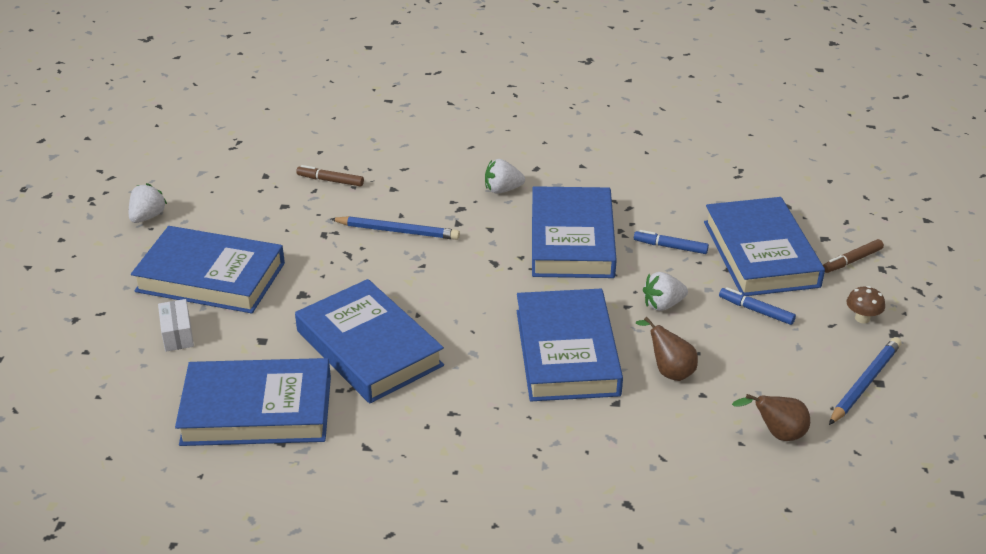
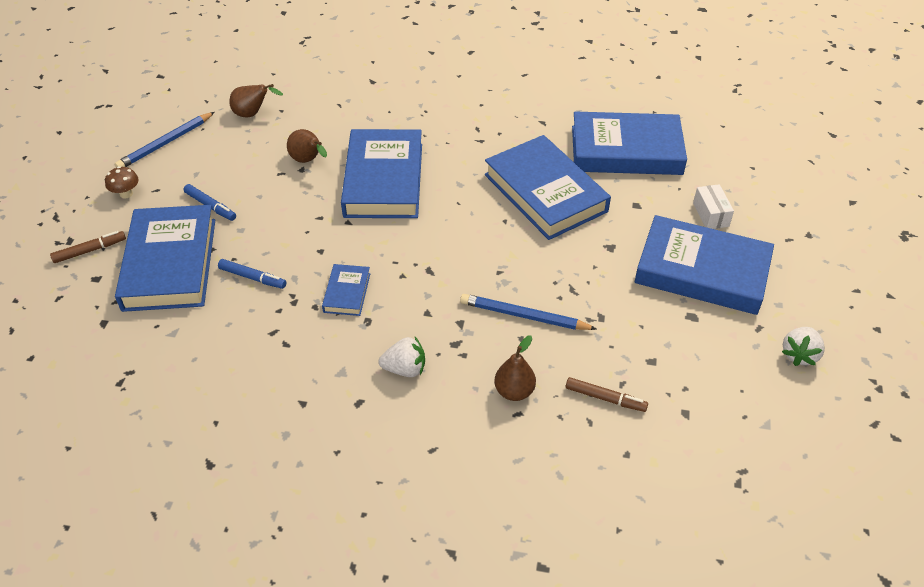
camera: 175 degrees left, 10 degrees up
blue book [532,186,617,278] -> blue book [322,264,370,316], size x0.46
white strawberry [643,272,688,311] -> none
none -> brown pear [494,335,536,401]

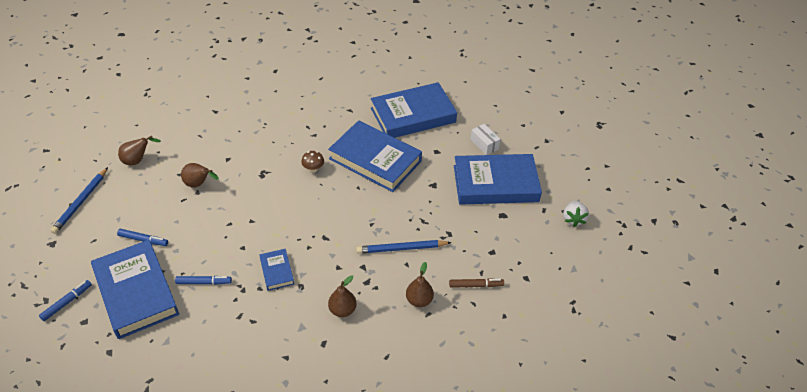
camera: 25 degrees left, 0 degrees up
brown marker [50,231,126,263] -> blue marker [39,280,92,321]
brown mushroom [105,166,139,199] -> brown mushroom moved to [301,151,324,173]
blue book [341,129,422,218] -> none
white strawberry [379,337,425,377] -> brown pear [328,275,357,317]

